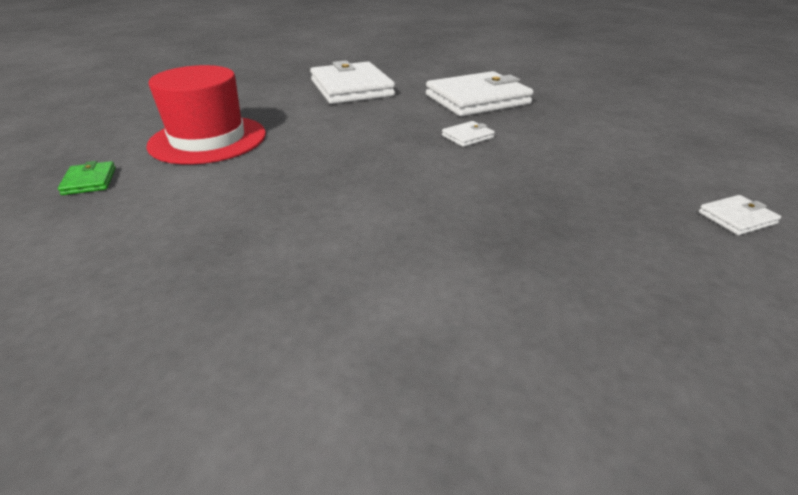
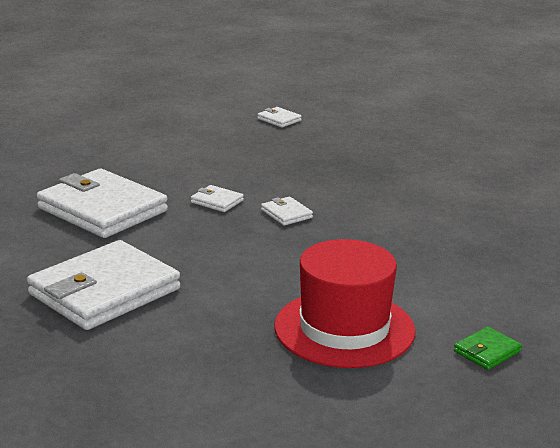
camera: 115 degrees left, 10 degrees down
none -> white wallet [261,197,313,226]

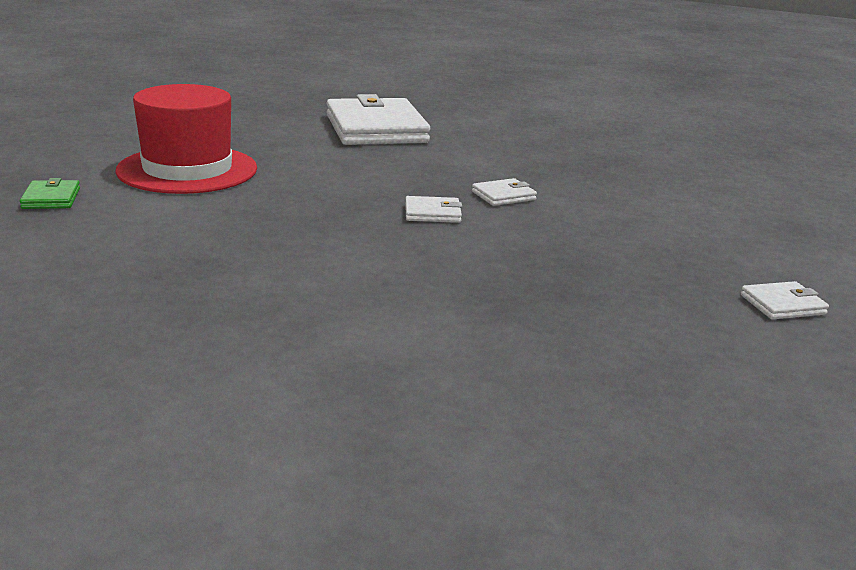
camera: 120 degrees right, 0 degrees up
white wallet [37,169,168,238] -> none

